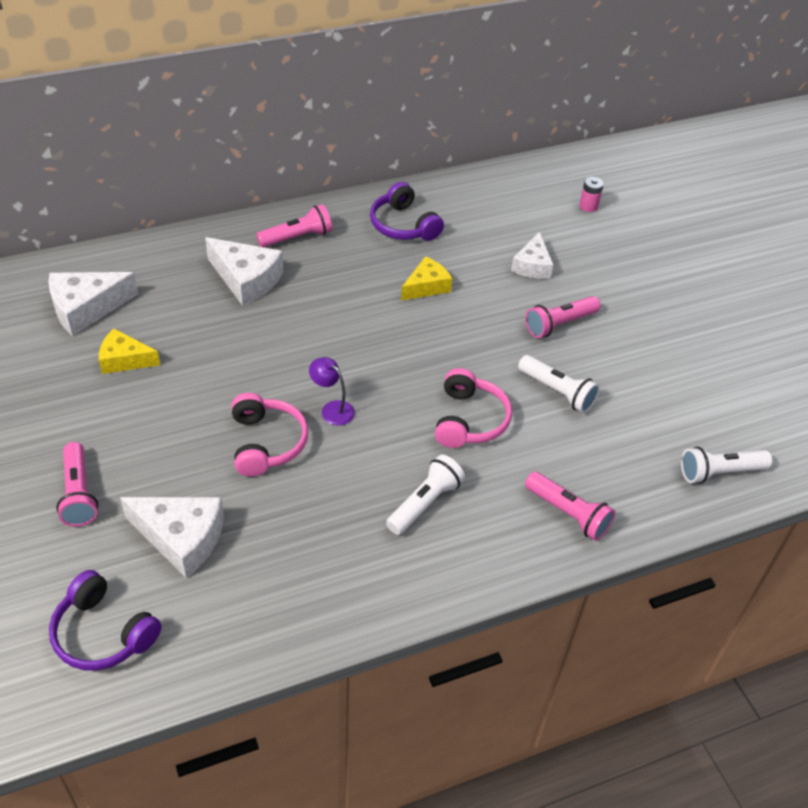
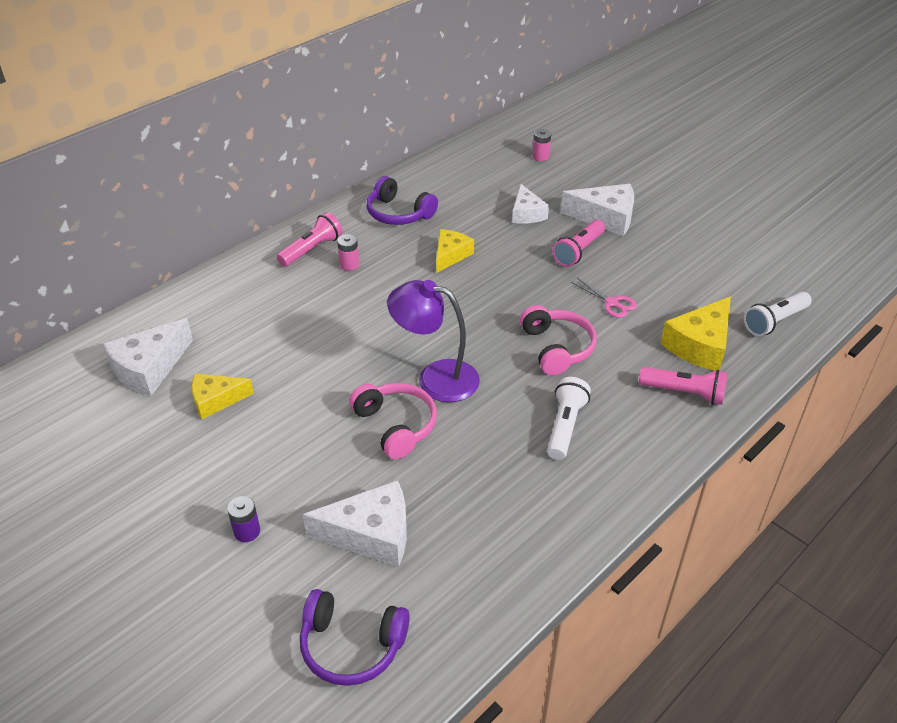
camera: 20 degrees left, 5 degrees down
pink flashlight [56,442,98,527] -> purple battery [227,496,260,542]
white cheese [205,237,283,306] -> white cheese moved to [561,184,634,236]
purple lamp [309,357,355,425] -> purple lamp [387,280,480,402], size x1.90
white flashlight [518,355,600,413] -> pink scissors [571,278,637,318]
none -> pink battery [337,234,359,271]
none -> yellow cheese [661,296,731,371]

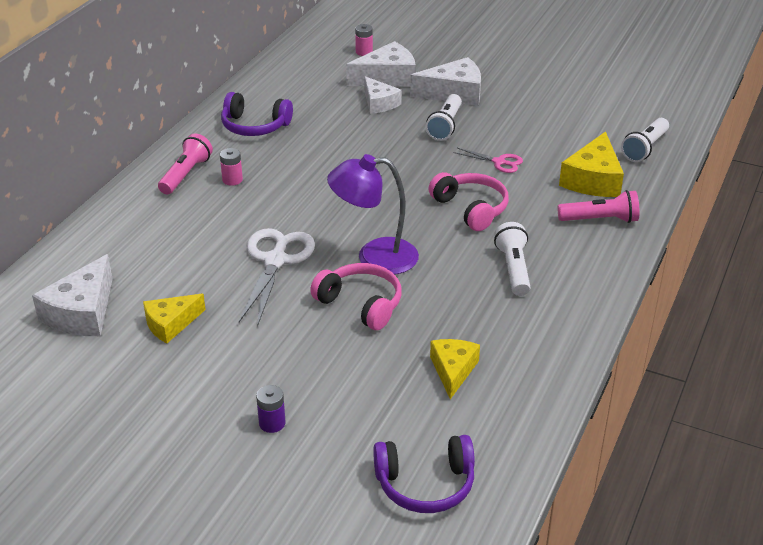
camera: 20 degrees left, 5 degrees down
white cheese [303,480,407,567] -> white cheese moved to [346,41,416,87]
yellow cheese [436,229,474,273] -> yellow cheese moved to [430,339,480,399]
pink flashlight [552,220,605,267] -> white flashlight [426,94,462,141]
none -> white scissors [239,228,315,327]

